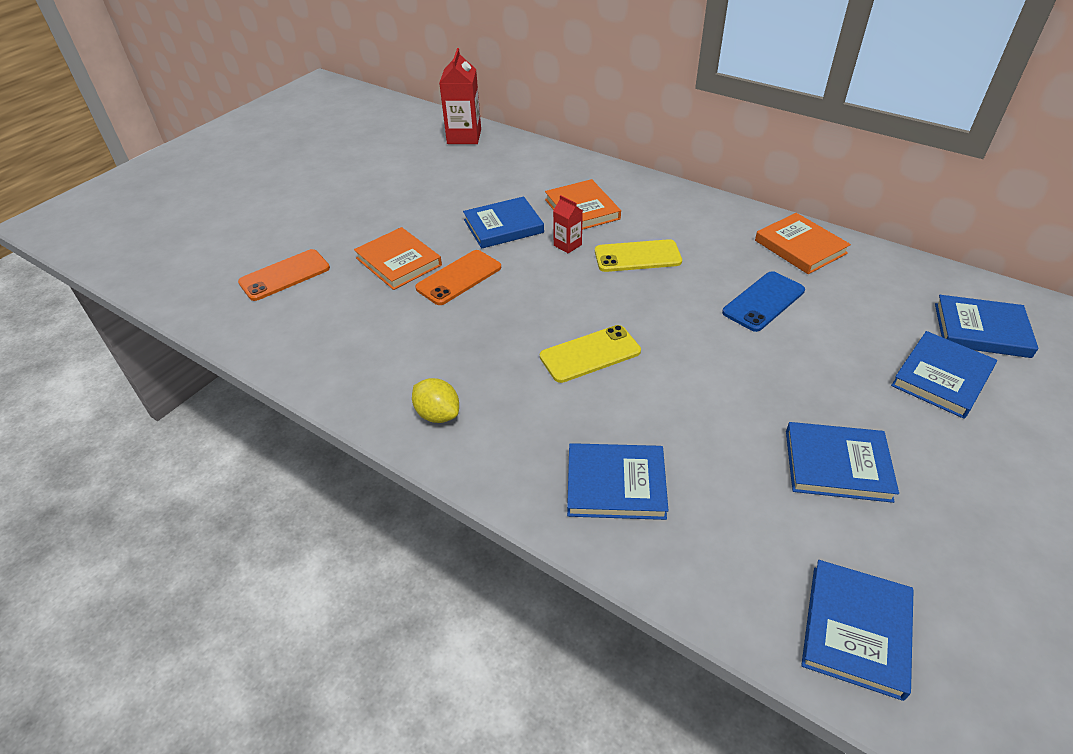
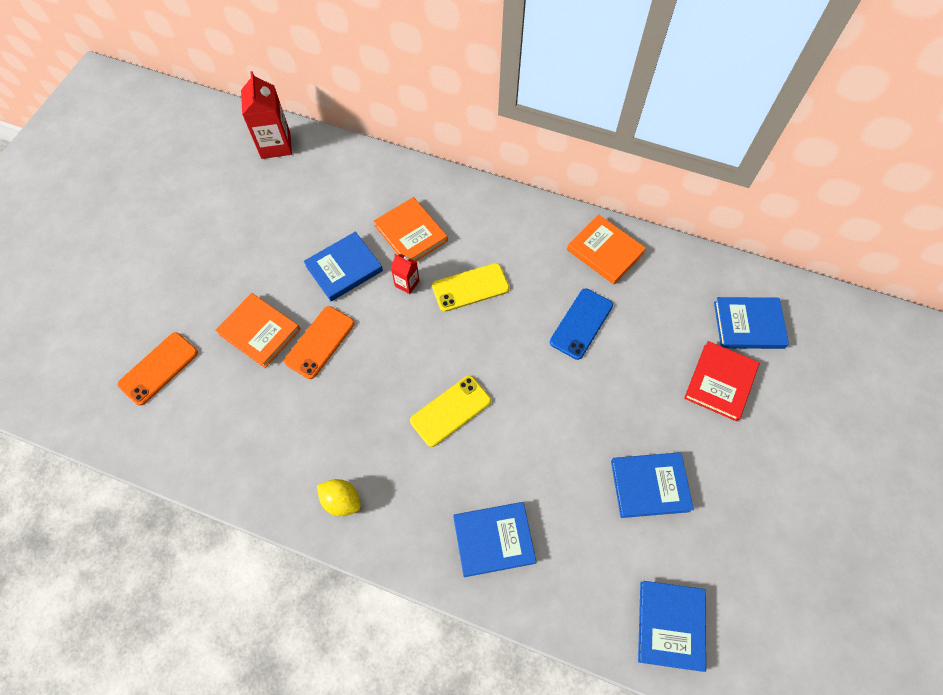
camera: 15 degrees left, 20 degrees up
blue book [891,331,997,419] -> red book [684,341,760,421]

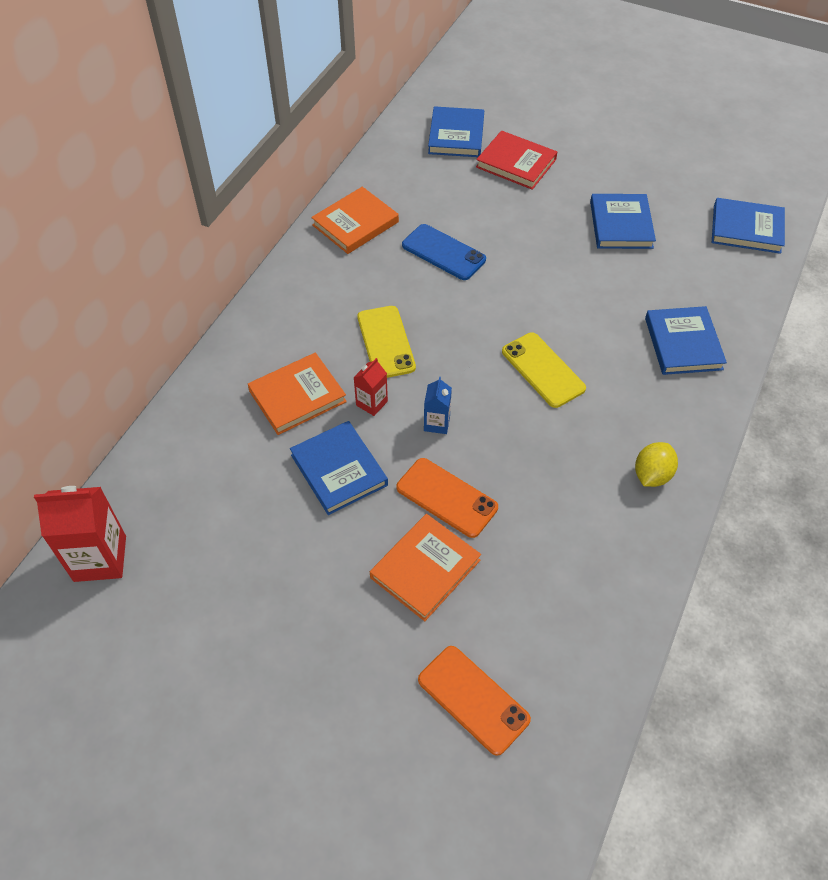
camera: 85 degrees left, 10 degrees down
none -> blue carton [424,377,452,434]

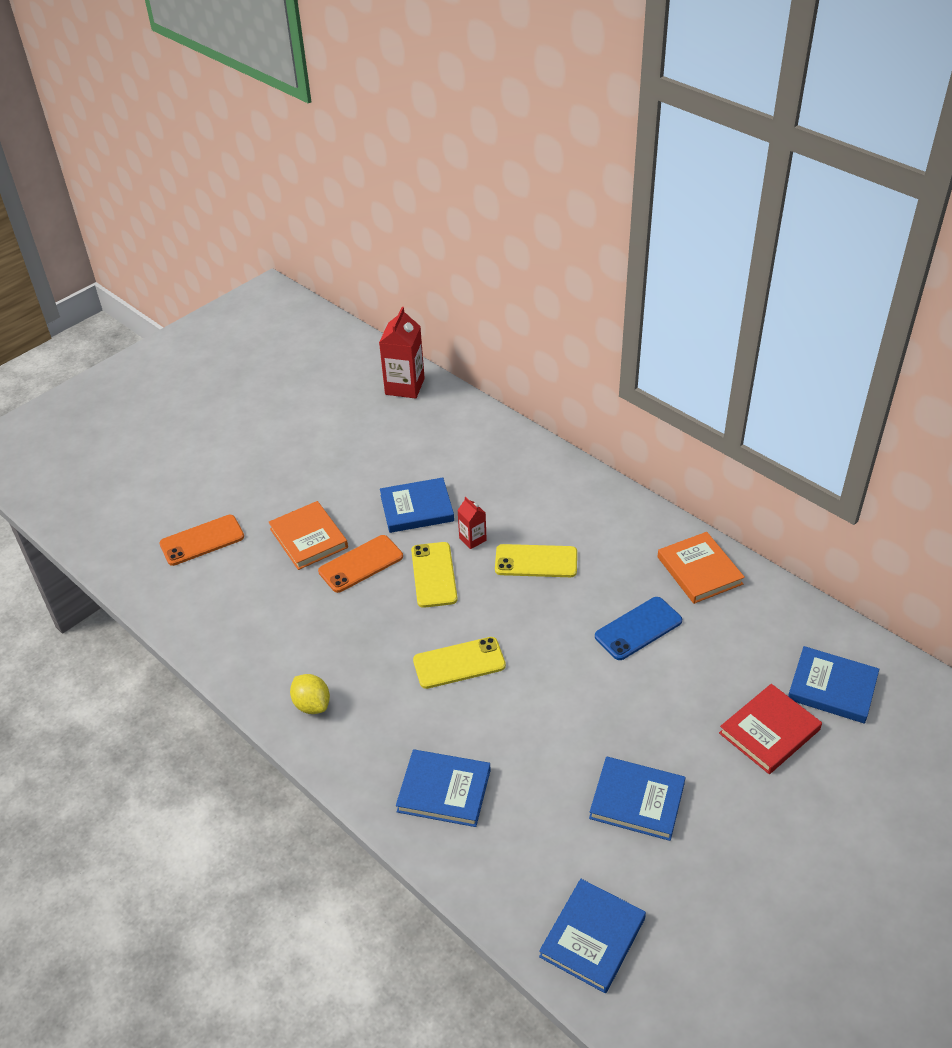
camera: 110 degrees right, 10 degrees down
orange book [248,353,347,435] -> none
blue carton [424,377,452,434] -> yellow phone [411,542,457,608]

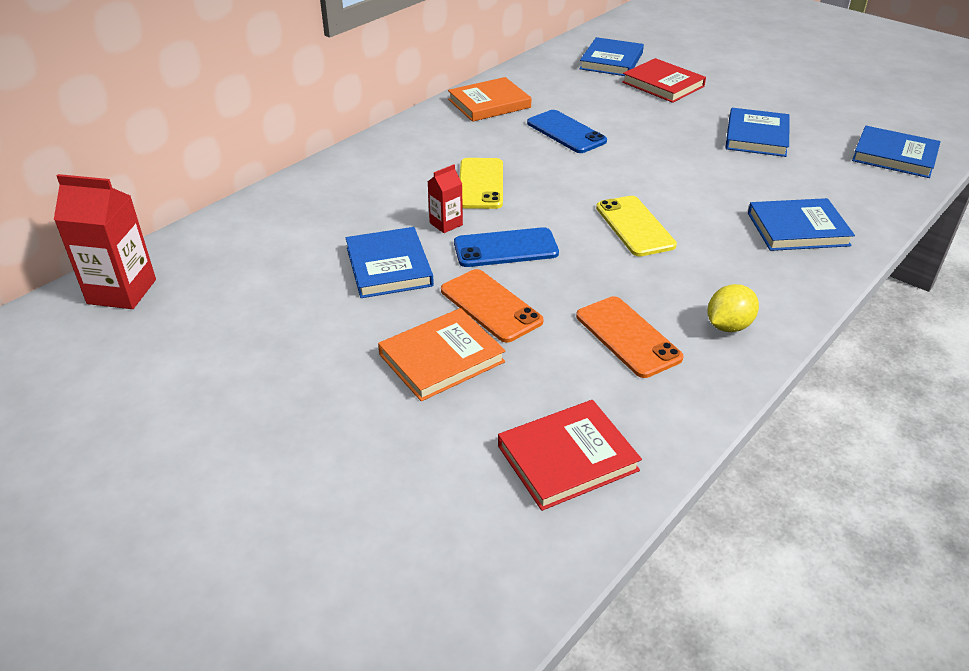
camera: 95 degrees left, 5 degrees down
orange phone [159,515,244,566] -> orange phone moved to [576,296,684,378]
blue book [396,749,491,827] -> blue book turned 75 degrees clockwise [748,198,855,251]
yellow phone [411,542,457,608] -> blue phone [454,227,559,267]
none -> red book [498,400,642,511]

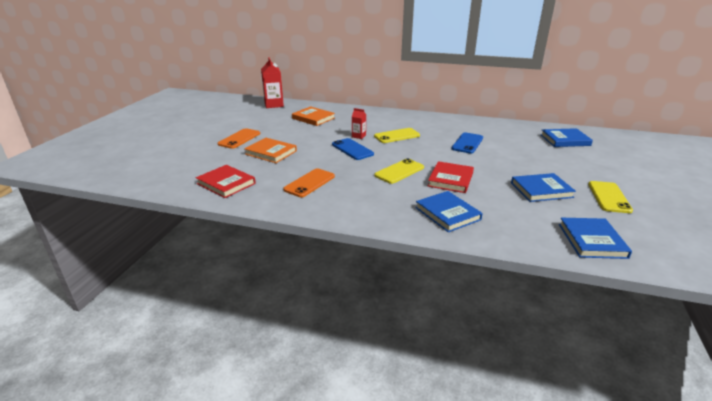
camera: 65 degrees right, 10 degrees down
blue book [346,227,434,298] -> none
orange phone [441,269,543,343] -> orange phone moved to [218,128,260,149]
orange book [448,77,532,122] -> orange book moved to [292,106,335,126]
red book [622,58,706,103] -> red book moved to [428,161,474,193]
yellow lemon [707,284,759,332] -> none
none -> yellow phone [588,181,633,213]

